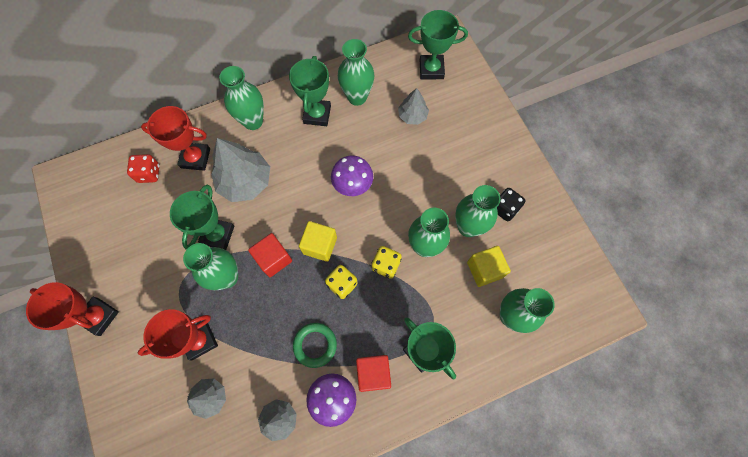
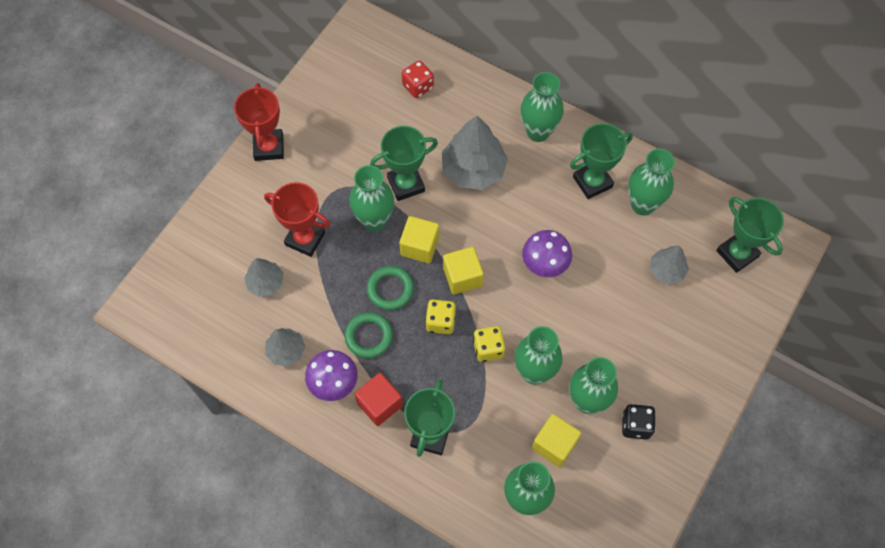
camera: 55 degrees right, 5 degrees down
red trophy [141,106,210,171] -> none
red cube [248,233,292,277] -> yellow cube [399,216,439,263]
none -> green ring [367,266,414,310]

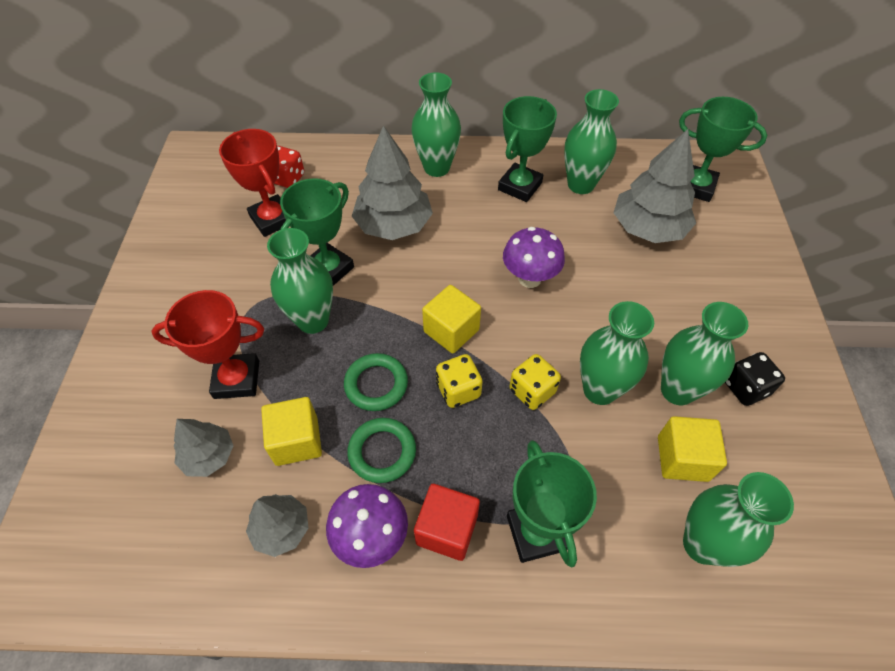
camera: 30 degrees left, 10 degrees down
red trophy [234,83,284,161] -> red trophy moved to [219,129,286,237]
yellow cube [399,216,439,263] -> yellow cube moved to [261,397,322,466]
grey tree [650,246,689,284] -> grey tree [614,129,696,243], size x1.78

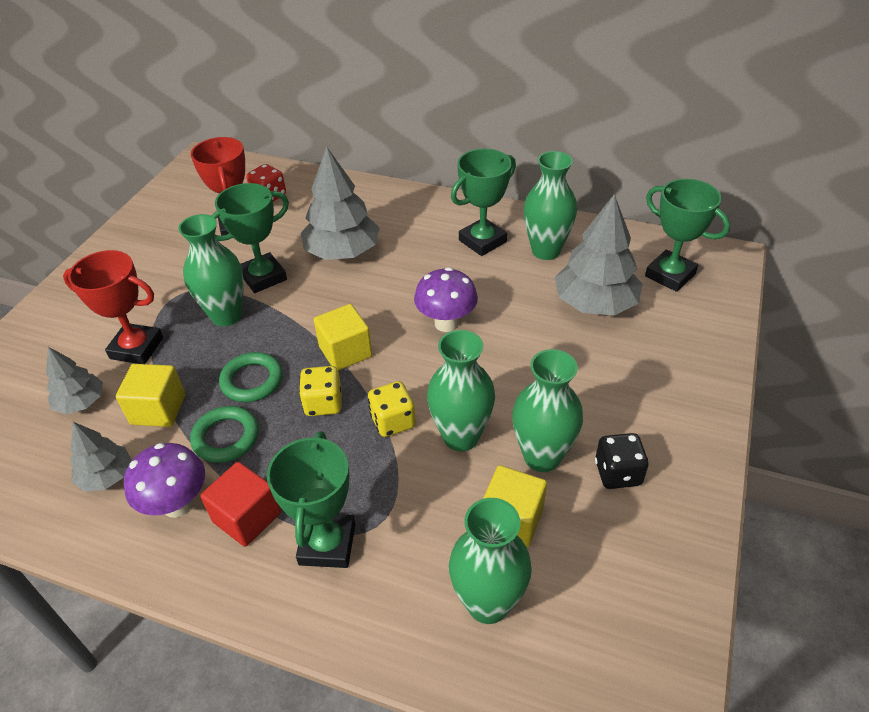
camera: 20 degrees right, 10 degrees down
green vase [411,72,461,177] -> none

